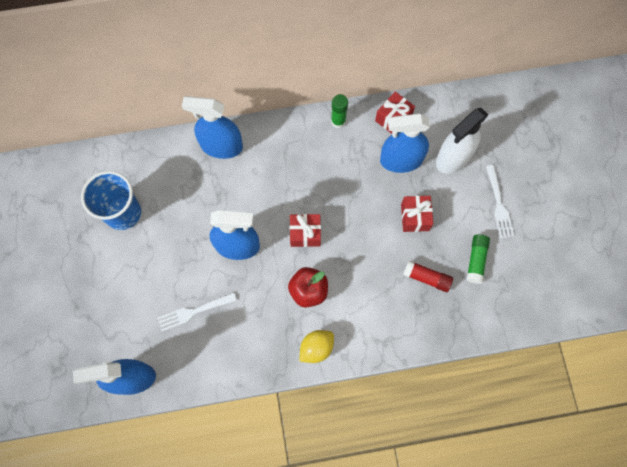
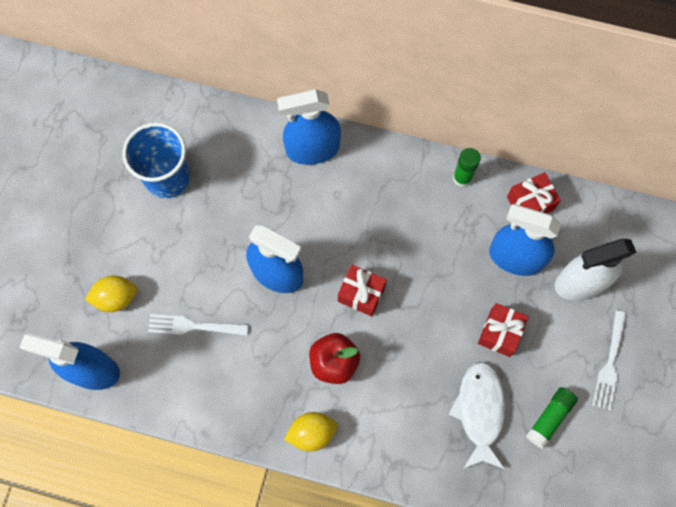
camera: 25 degrees right, 0 degrees up
blue spray bottle [182,96,243,159] -> blue spray bottle turned 45 degrees counterclockwise [277,89,341,165]
red glue stick [403,260,453,292] -> white fish [449,362,506,469]
none -> yellow lemon [85,276,138,312]

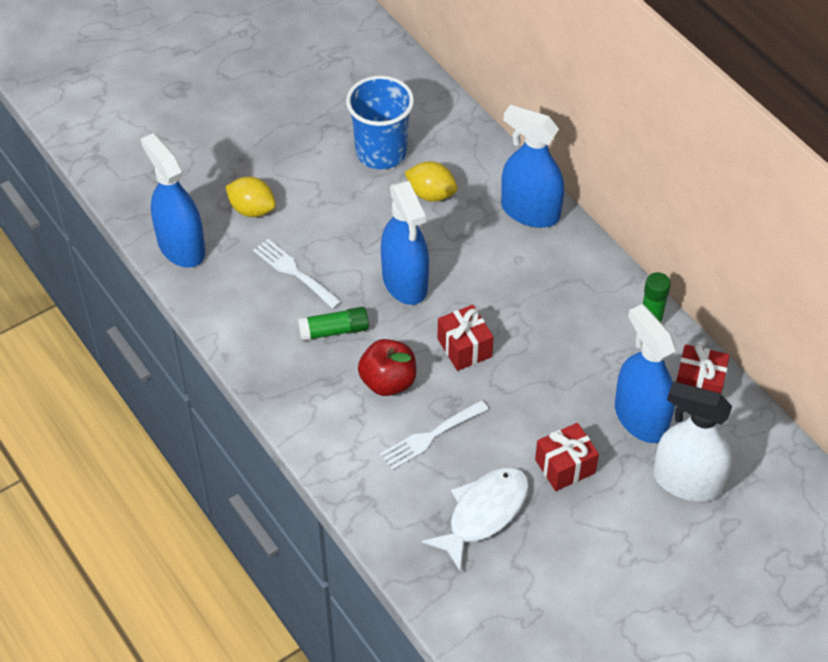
camera: 40 degrees right, 20 degrees down
yellow lemon [284,412,338,451] -> yellow lemon moved to [405,161,457,202]
green glue stick [526,387,578,449] -> green glue stick moved to [298,307,369,341]
white fork [592,310,627,410] -> white fork moved to [380,400,488,470]

